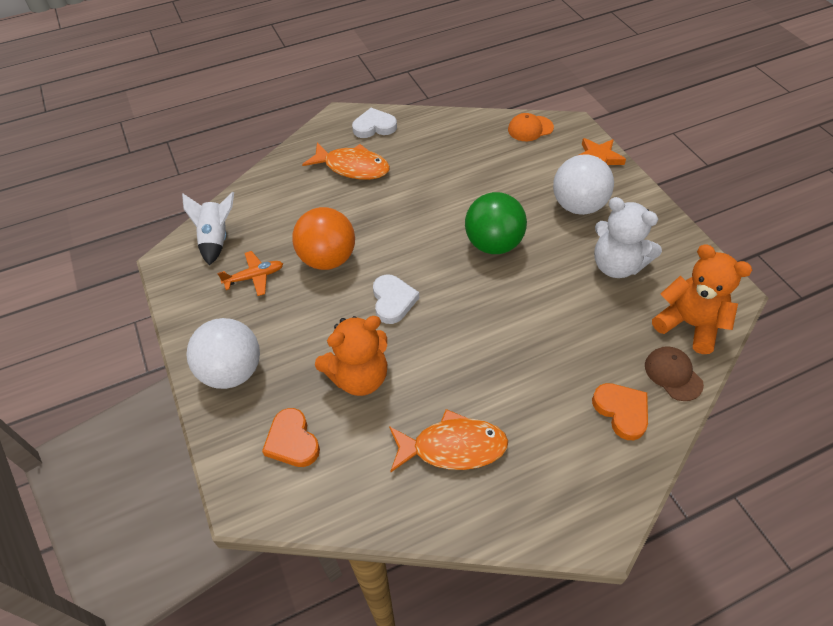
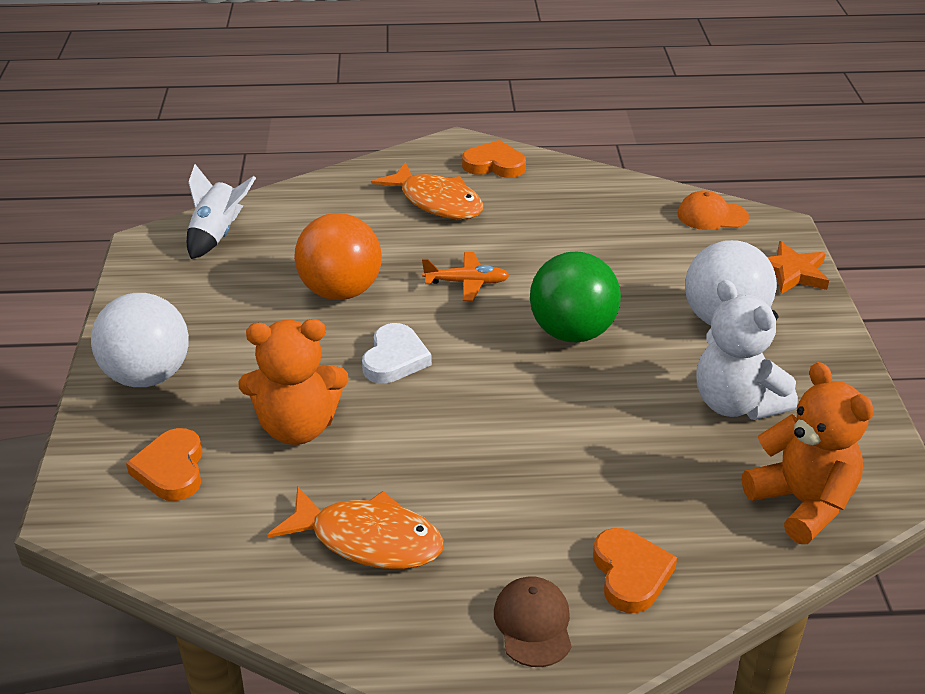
camera: 20 degrees right, 15 degrees down
orange plane [217,251,283,296] -> orange plane moved to [422,252,509,301]
white heart [352,108,397,138] -> orange heart [462,140,526,178]
brown cap [645,346,704,401] -> brown cap moved to [494,576,572,667]

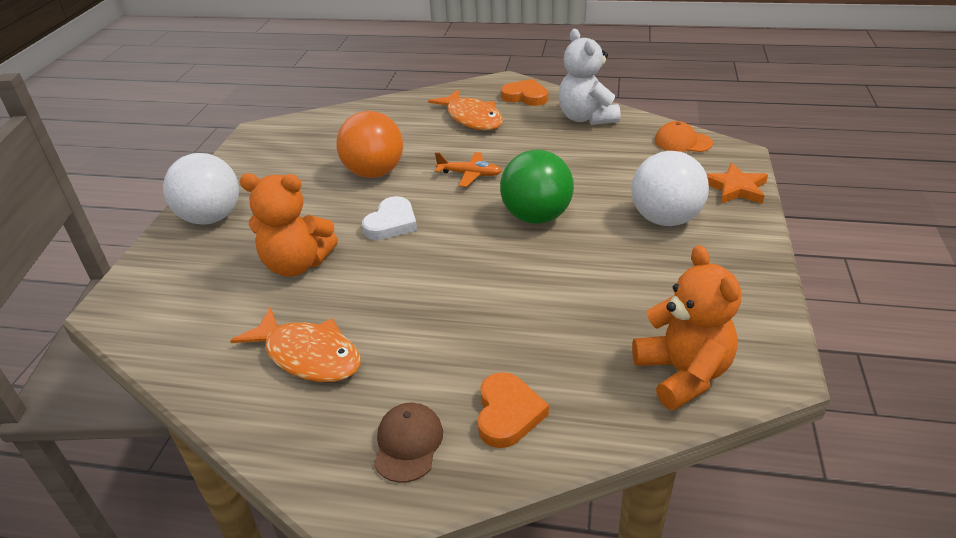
camera: 15 degrees right, 0 degrees up
orange heart [126,428,202,501] -> none
white rocket [187,164,256,259] -> none
white teddy bear [697,280,798,420] -> white teddy bear moved to [559,29,620,125]

